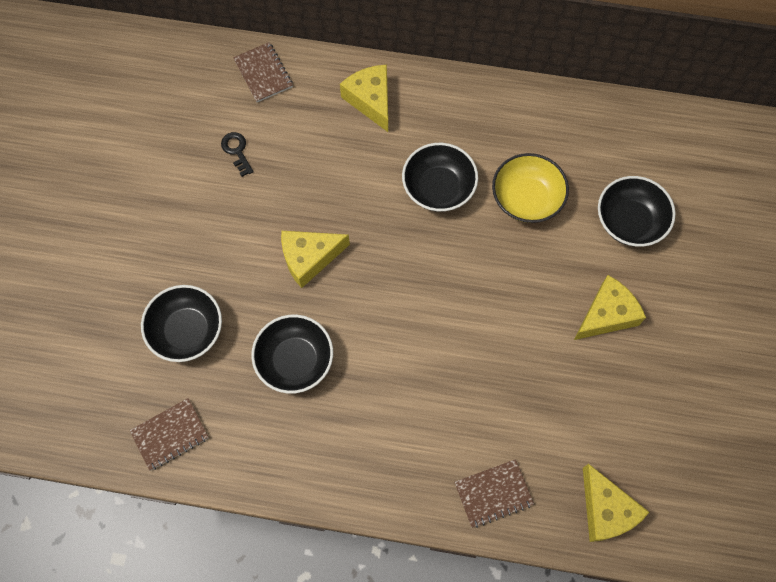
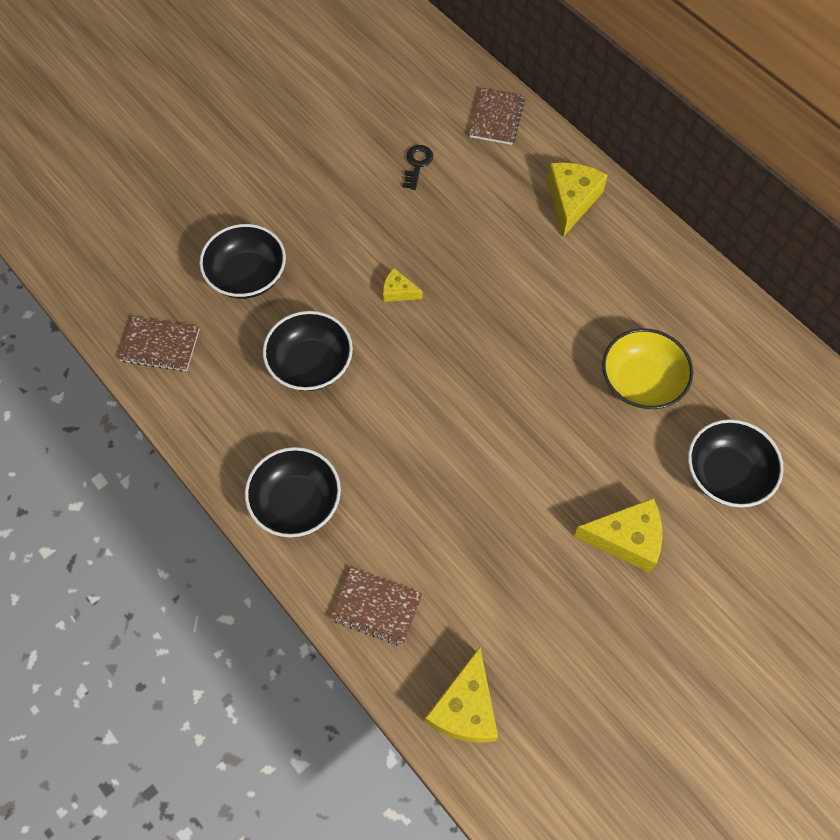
camera: 40 degrees right, 5 degrees down
yellow cheese [281,231,350,288] -> yellow cheese [383,268,422,302], size x0.53
black bowl [402,143,478,212] -> black bowl moved to [245,447,341,537]

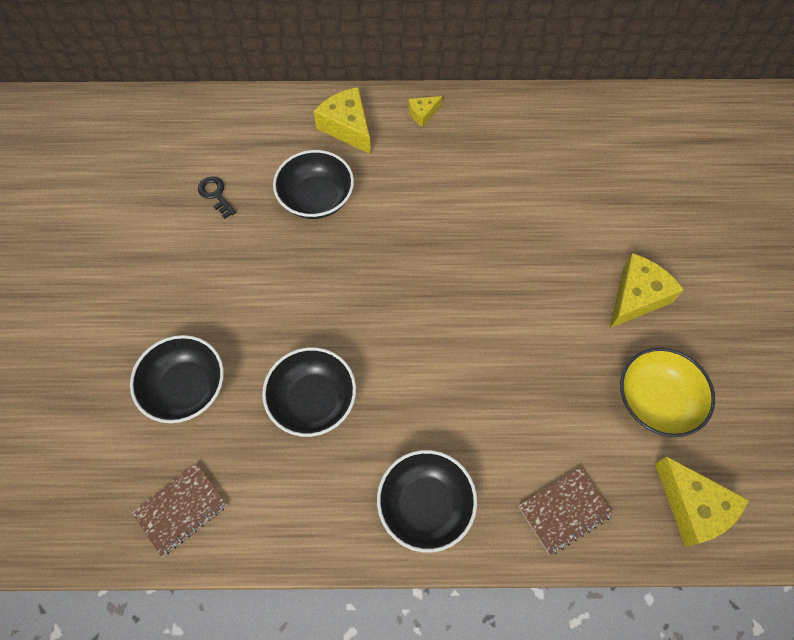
camera: 50 degrees left, 0 degrees up
yellow cheese [383,268,422,302] -> yellow cheese moved to [408,96,442,127]
brown notebook [469,88,525,145] -> none
yellow bowl [602,328,693,410] -> yellow bowl moved to [620,348,715,437]
black bowl [688,419,783,507] -> black bowl moved to [273,150,354,219]

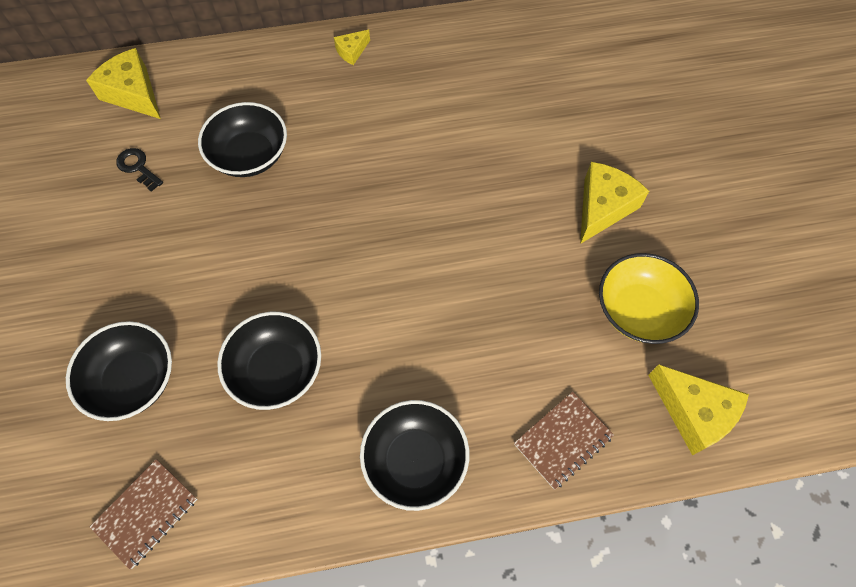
camera: 10 degrees left, 0 degrees up
yellow cheese [313,87,371,154] -> yellow cheese moved to [86,48,161,119]

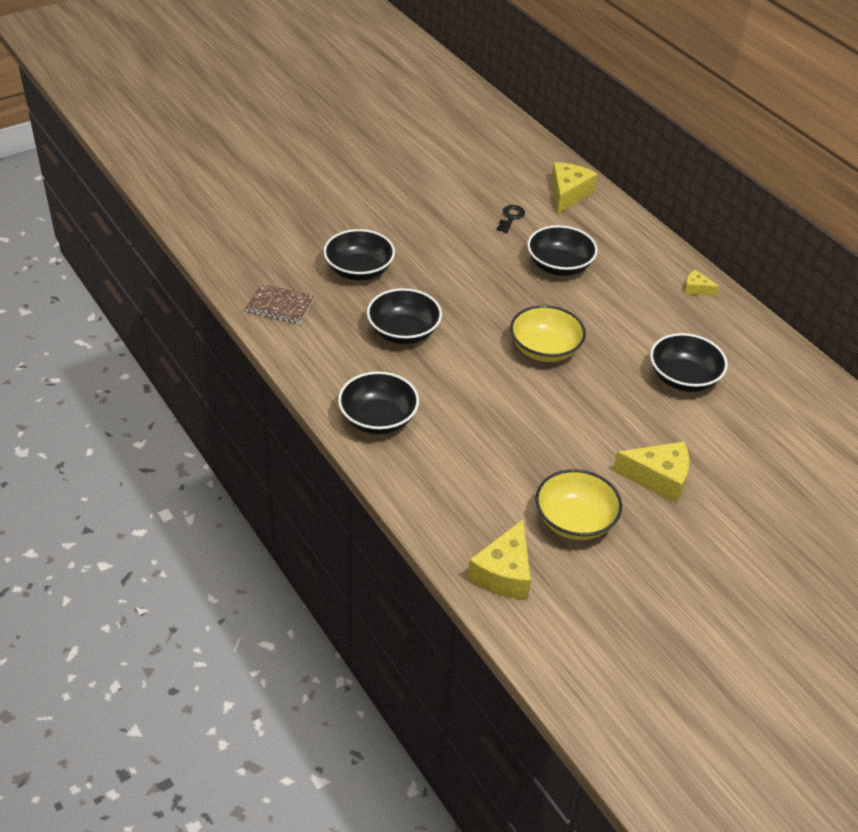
camera: 65 degrees right, 20 degrees down
brown notebook [514,392,614,489] -> none
none -> yellow bowl [510,305,586,362]
none -> black bowl [650,333,728,392]

